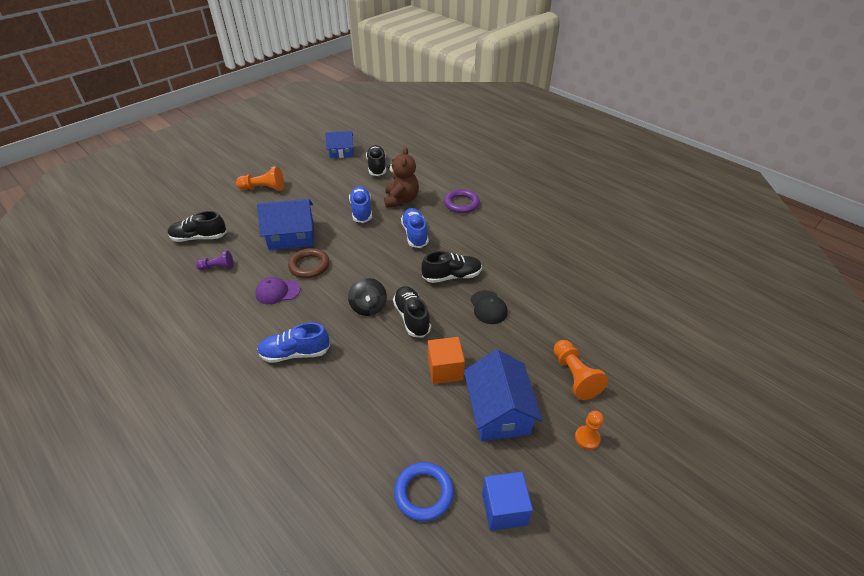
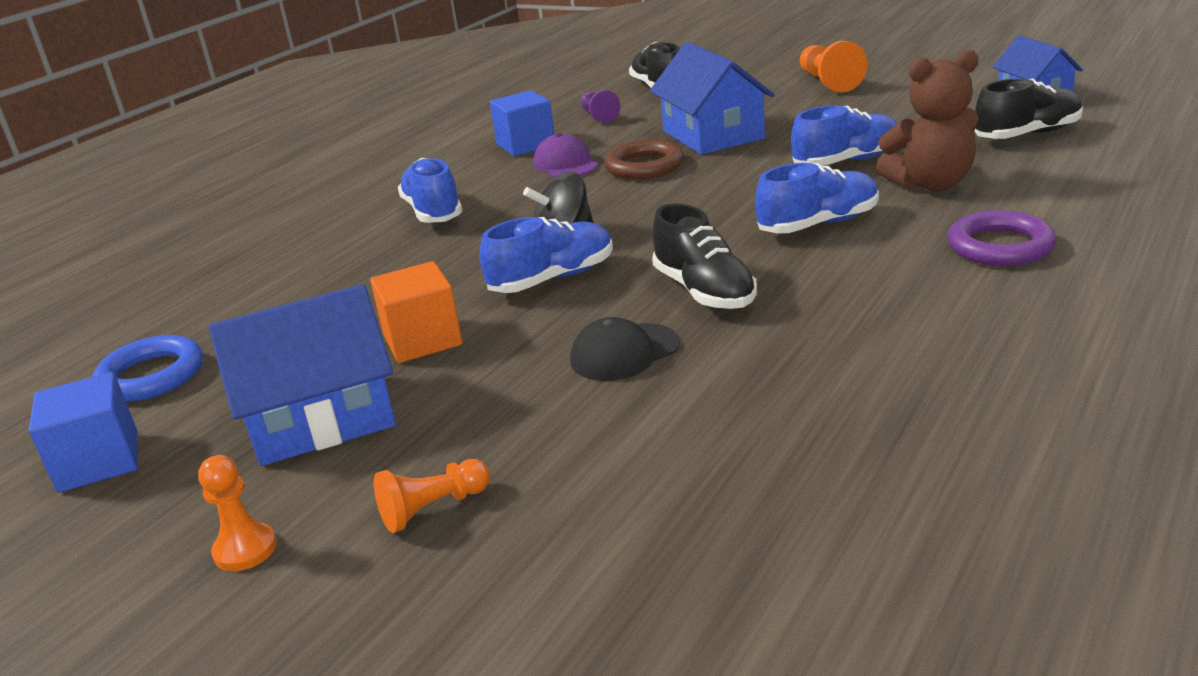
camera: 80 degrees right, 15 degrees down
black shoe [393,286,431,338] -> blue shoe [479,217,613,293]
orange pawn [554,340,608,400] -> orange pawn [374,459,490,533], size x0.64
none -> blue cube [490,90,555,156]

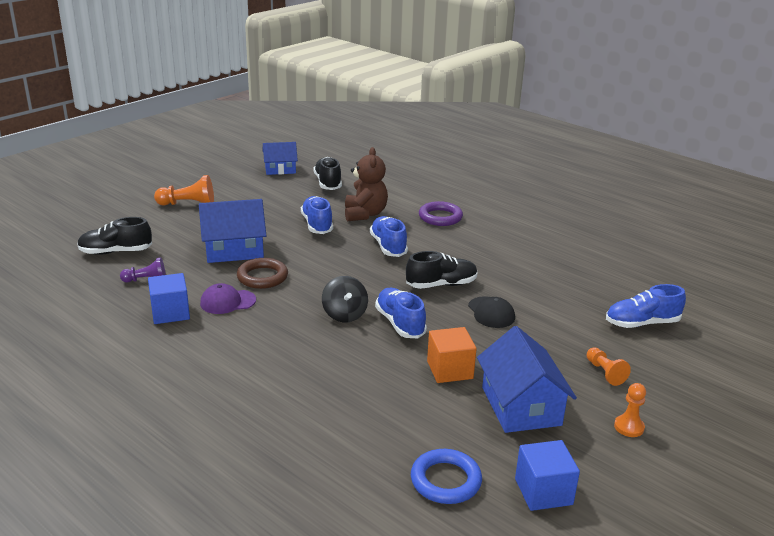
camera: 85 degrees left, 0 degrees up
blue shoe [398,158,463,223] -> blue shoe moved to [606,284,686,328]

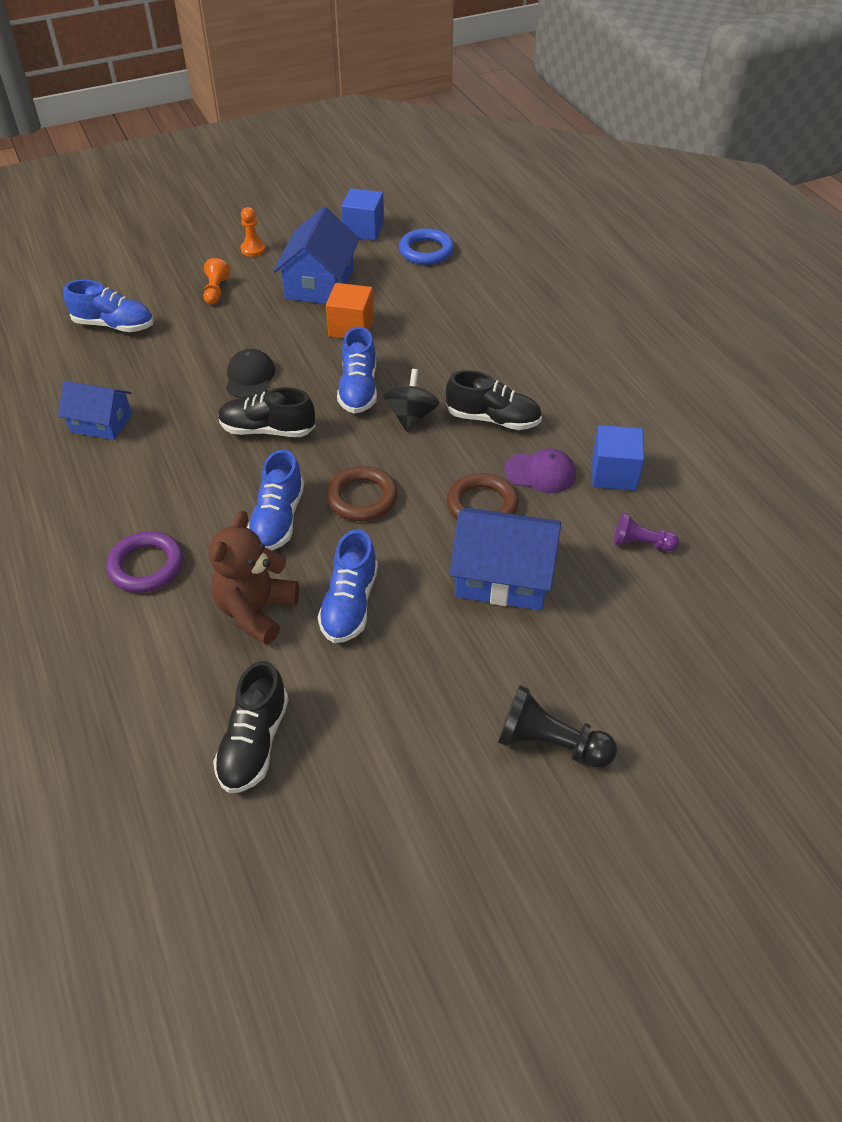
camera: 155 degrees left, 20 degrees up
black shoe [77,217,152,255] -> black shoe moved to [446,370,542,430]
orange pawn [154,175,214,206] -> black pawn [498,685,617,768]
blue house [263,142,298,175] -> blue house moved to [58,381,132,440]
none -> brown ring [326,466,398,521]

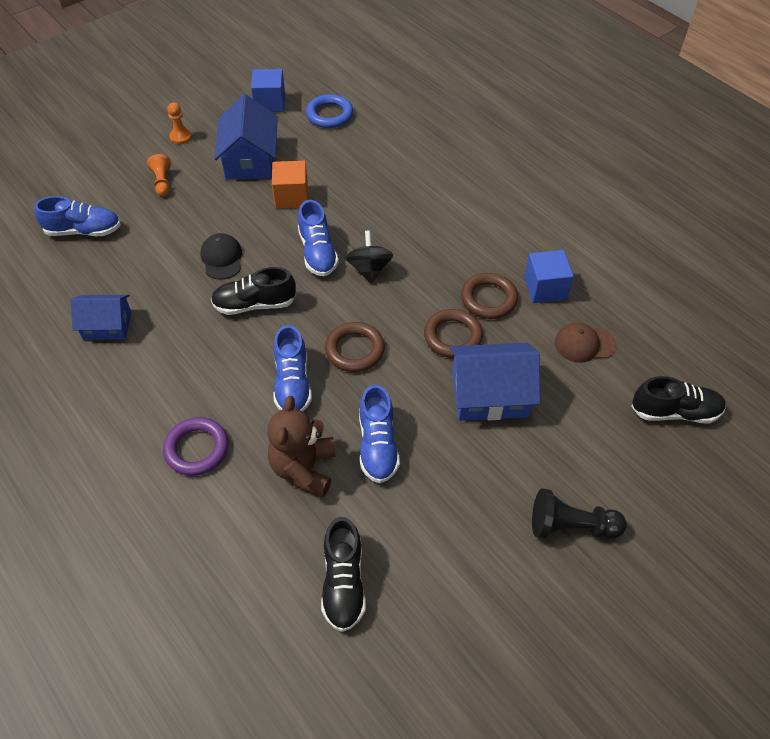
camera: 15 degrees left, 5 degrees up
black shoe [446,370,542,430] -> black shoe moved to [631,376,726,423]
purple cap [504,448,576,493] -> brown ring [461,273,518,319]
purple pawn [614,512,679,551] -> brown cap [555,323,616,363]

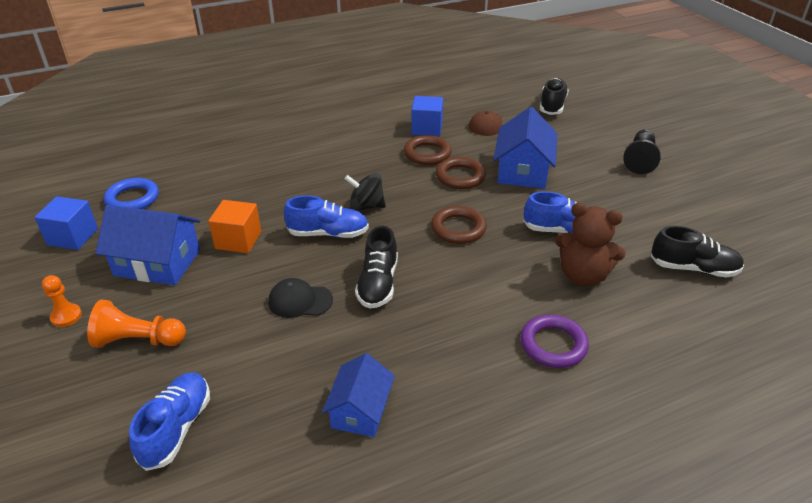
camera: 75 degrees left, 15 degrees down
orange pawn [147,154,171,196] -> orange pawn [87,299,186,348], size x1.56
blue shoe [273,325,312,412] -> none

